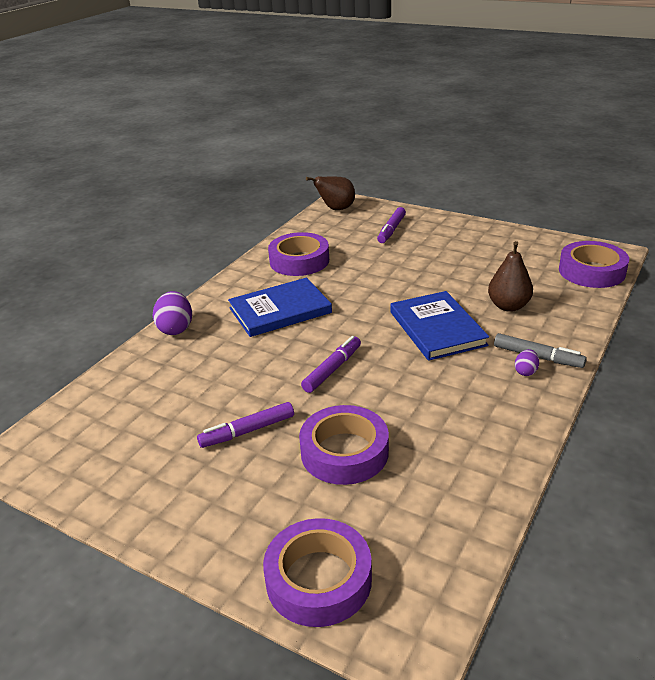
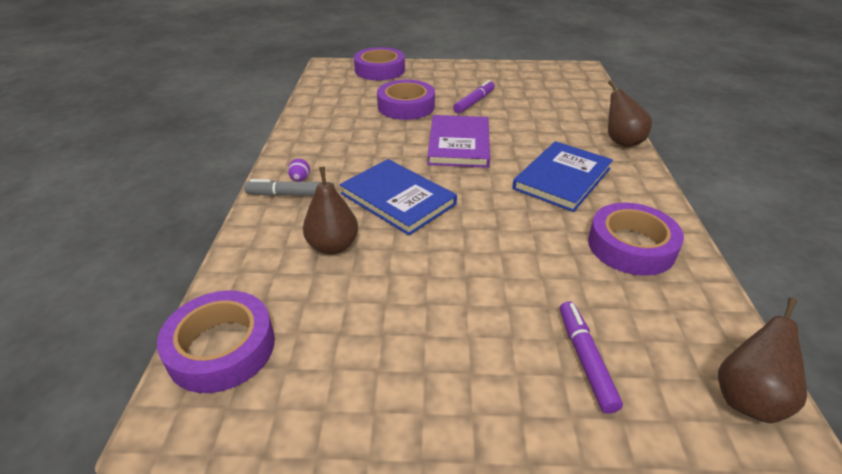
camera: 150 degrees right, 5 degrees up
purple egg [153,291,192,335] -> brown pear [608,80,652,147]
purple marker [301,336,361,393] -> purple book [427,115,490,168]

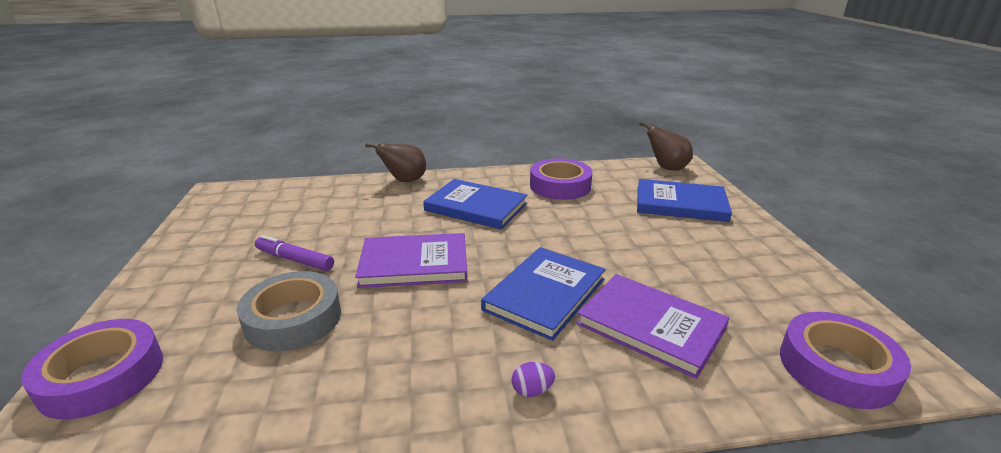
camera: 100 degrees left, 10 degrees down
grey marker [244,179,335,196] -> none
brown pear [303,167,358,255] -> purple book [576,274,729,379]
purple tape [377,80,435,120] -> grey tape [237,271,341,351]
purple marker [560,301,623,414] -> blue book [637,179,732,222]

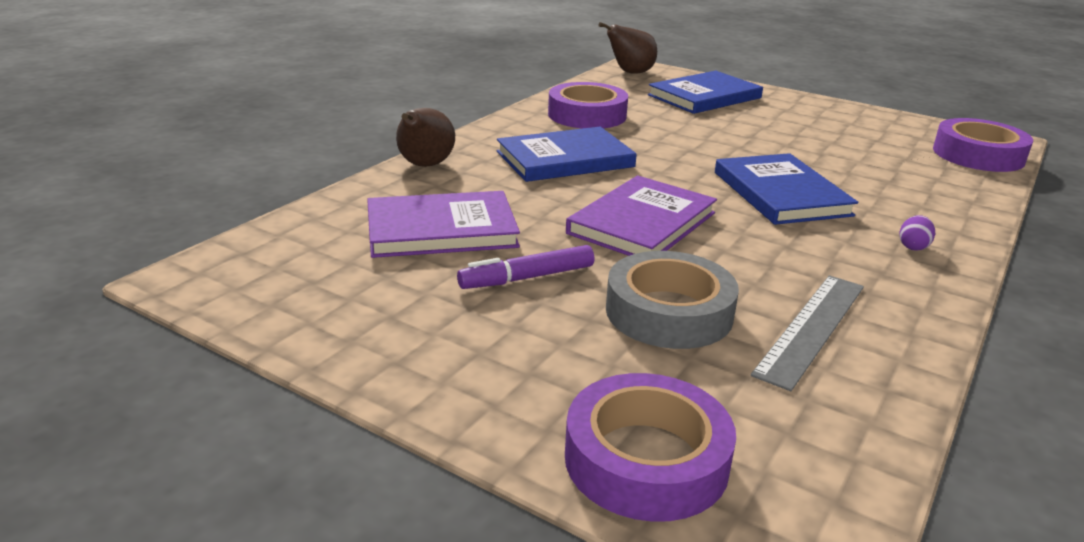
camera: 50 degrees left, 0 degrees up
purple book [576,274,729,379] -> purple book moved to [367,191,520,258]
none -> grey ruler [751,275,864,391]

